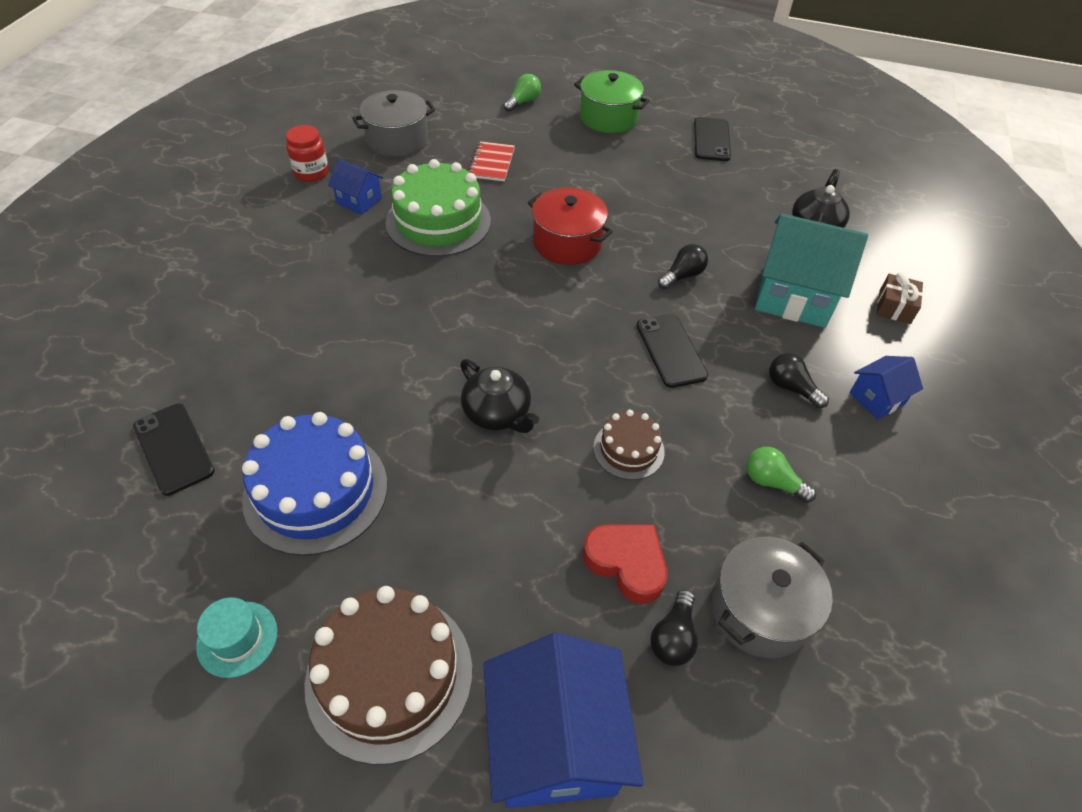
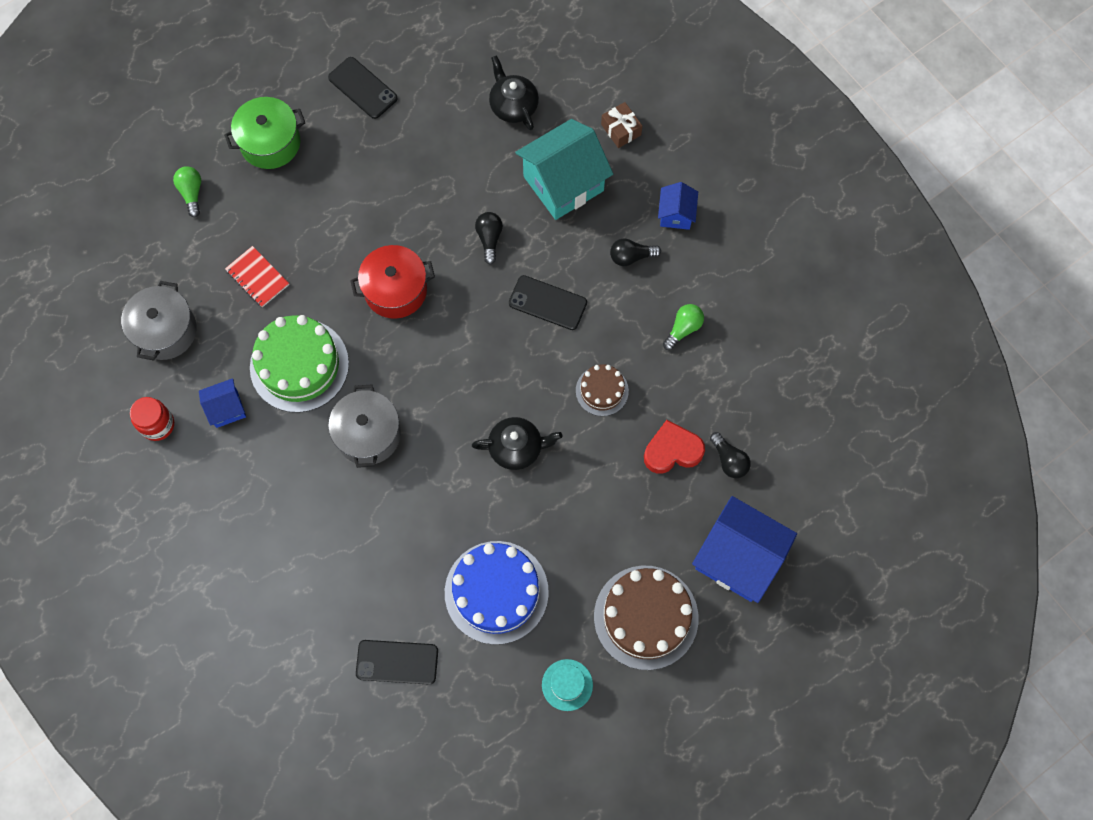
camera: 50 degrees left, 20 degrees up
grey pot [711,537,833,658] -> grey pot moved to [328,384,401,468]
green light bulb [747,447,816,503] -> green light bulb turned 150 degrees clockwise [663,304,704,350]

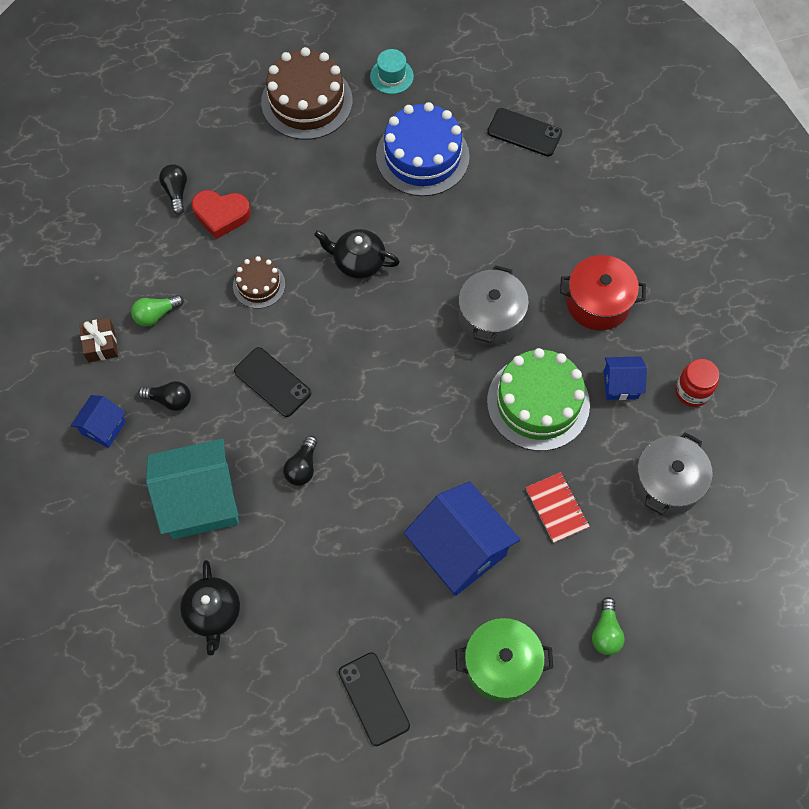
camera: 160 degrees left, 5 degrees down
red pot [350,245,435,319] -> red pot moved to [560,255,646,330]
brown gift [601,102,642,148] -> brown gift moved to [79,318,118,362]
blue house [692,496,797,603] -> blue house moved to [404,481,520,596]

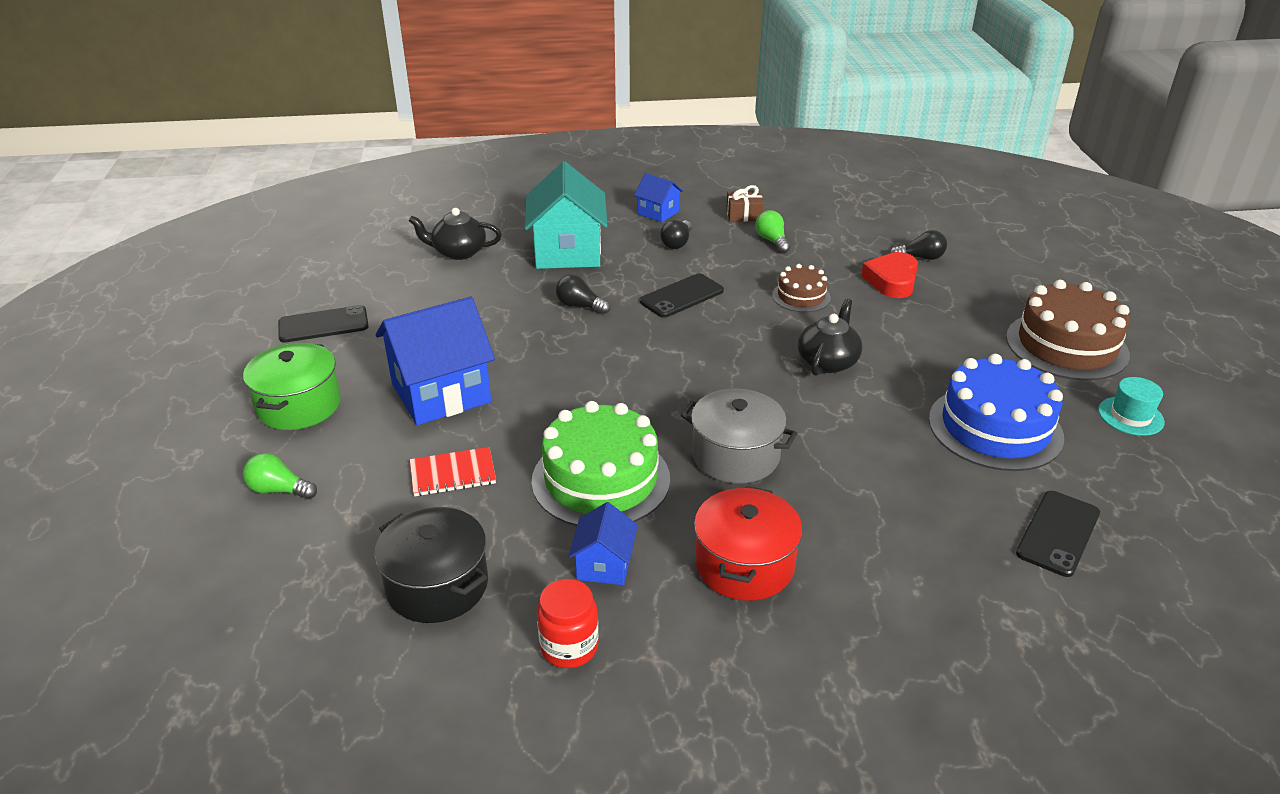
camera: 100 degrees right, 30 degrees down
grey pot [633,432,713,516] -> black pot [374,507,488,623]

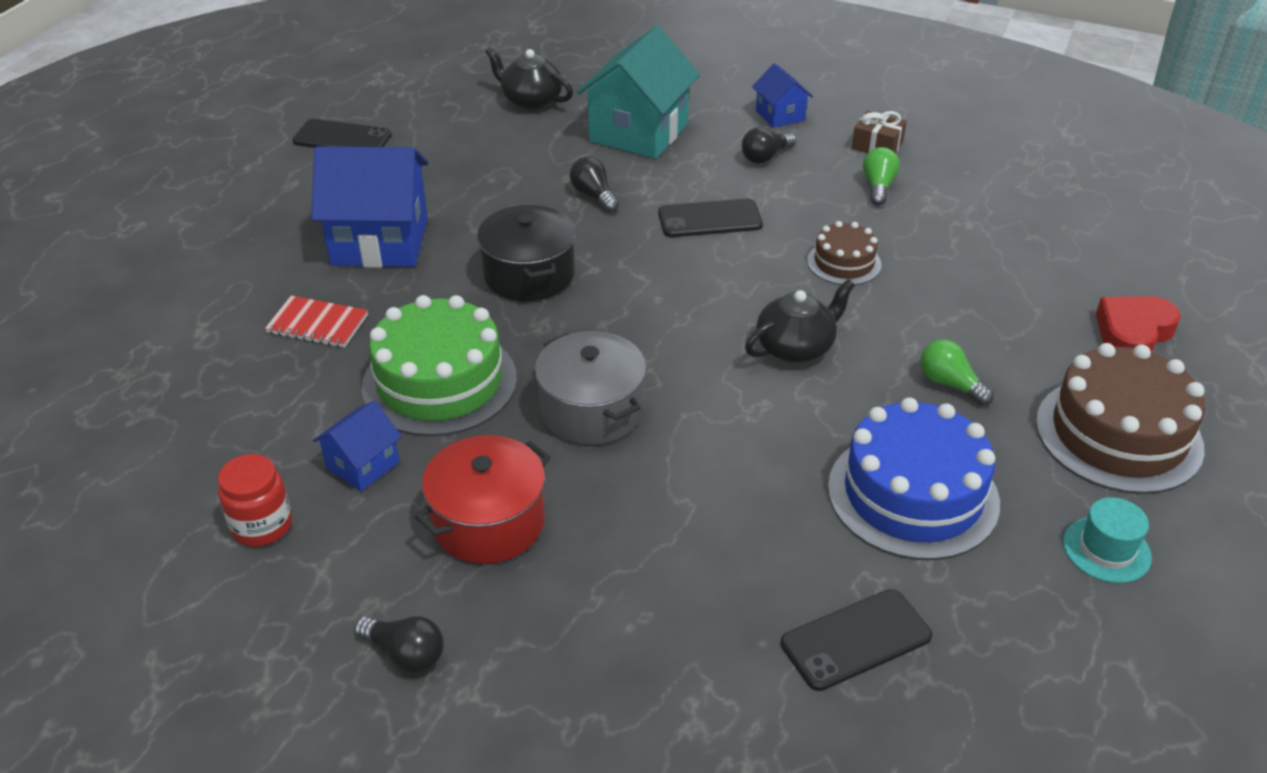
camera: 30 degrees right, 5 degrees up
green pot [243,343,341,430] -> none
green light bulb [243,453,317,499] -> green light bulb moved to [920,339,994,406]
black pot [374,507,488,623] -> black pot moved to [477,205,576,301]
red heart [861,252,918,298] -> red heart moved to [1096,296,1181,353]
black light bulb [890,230,947,260] -> black light bulb moved to [354,616,444,673]

